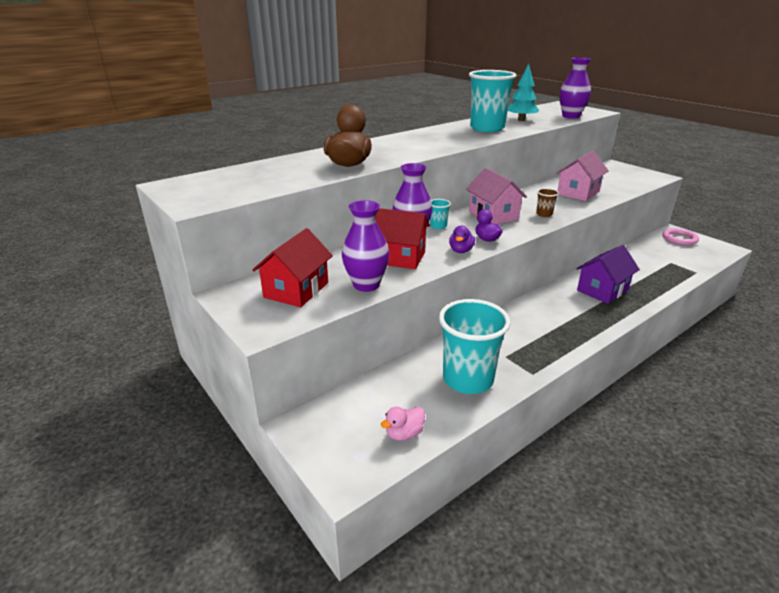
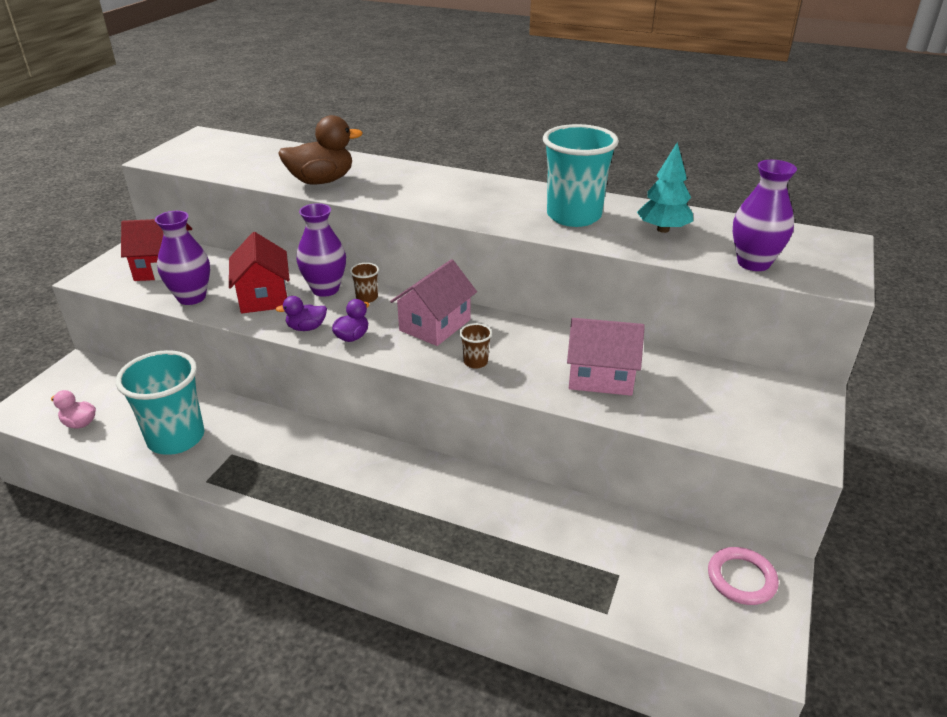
camera: 60 degrees right, 5 degrees up
turquoise cup [430,199,451,229] -> brown cup [350,263,379,303]
purple house [576,245,640,304] -> none

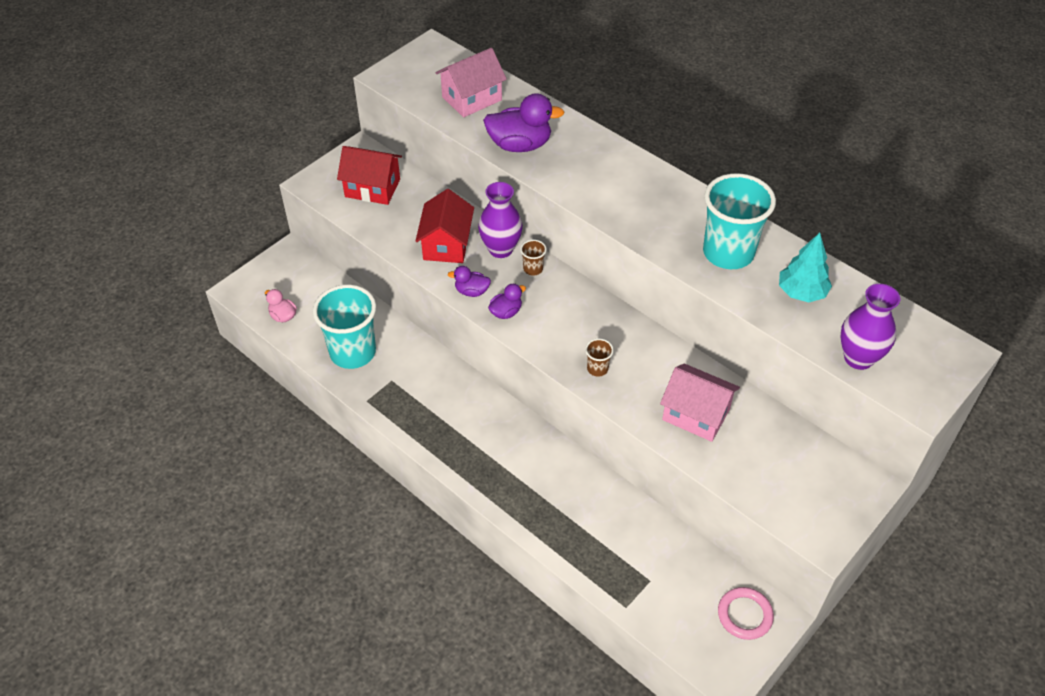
camera: 20 degrees right, 15 degrees up
purple vase [155,211,210,305] -> none
brown duck [278,115,363,184] -> purple duck [483,93,564,152]
pink house [390,259,477,346] -> pink house moved to [436,48,507,117]

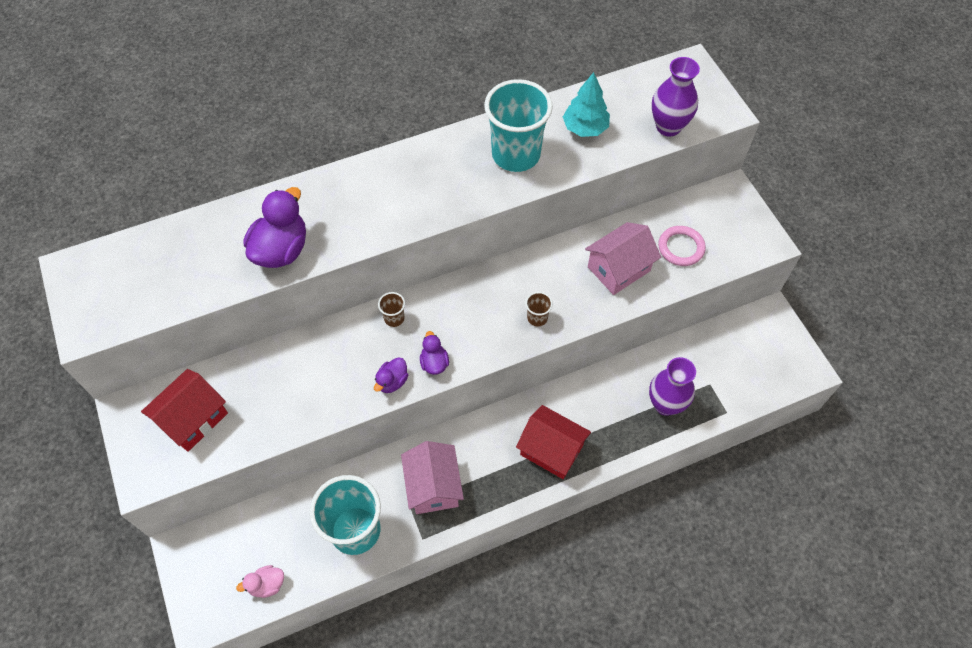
camera: 65 degrees left, 10 degrees up
red house [415,189,474,263] -> red house moved to [516,405,591,479]
pink house [436,48,507,117] -> pink house moved to [401,441,464,514]
purple vase [478,182,523,258] -> purple vase moved to [649,357,696,416]
pink ring [718,587,774,640] -> pink ring moved to [658,226,706,266]

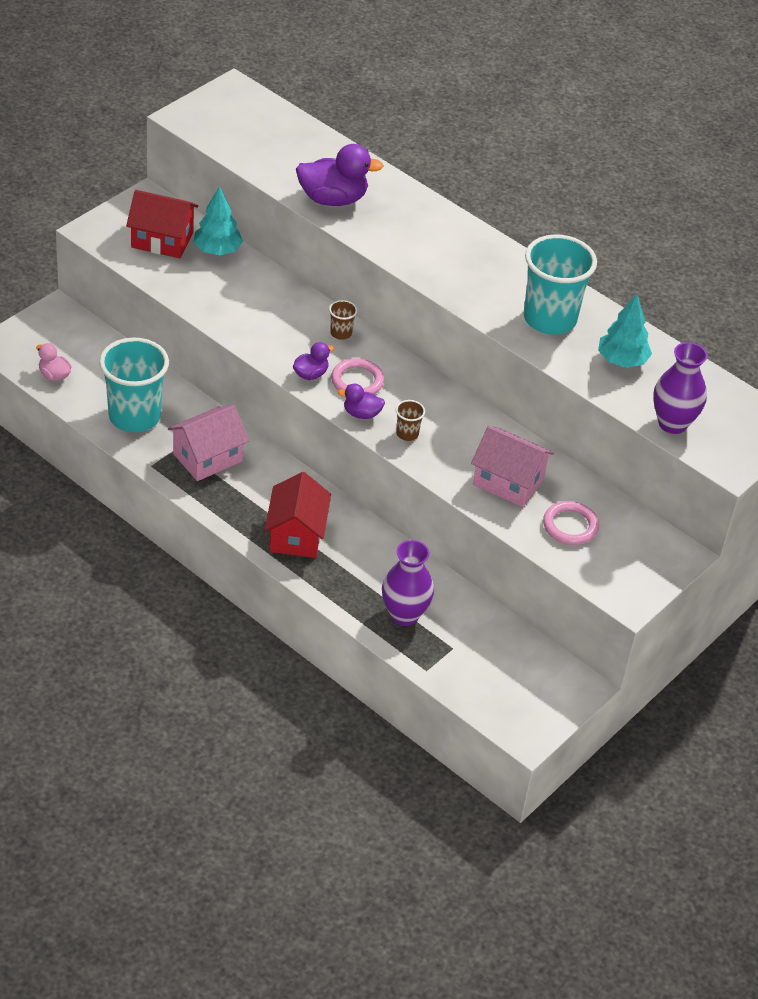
camera: 60 degrees right, 15 degrees down
purple duck [374,357,408,393] -> purple duck moved to [338,384,385,419]
none -> turquoise tree [193,186,243,255]
none -> pink ring [331,358,384,394]

